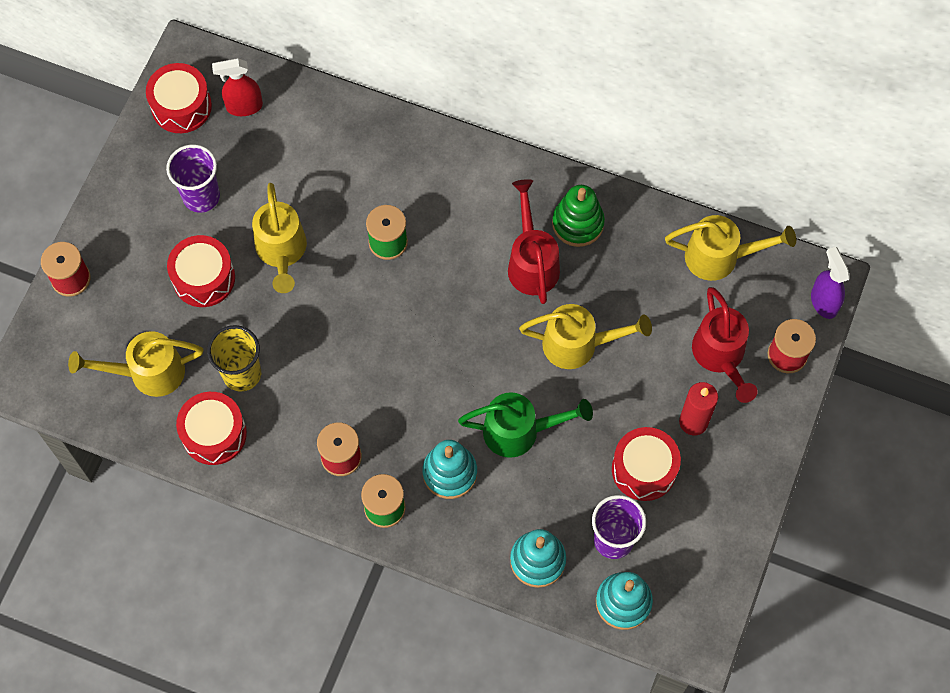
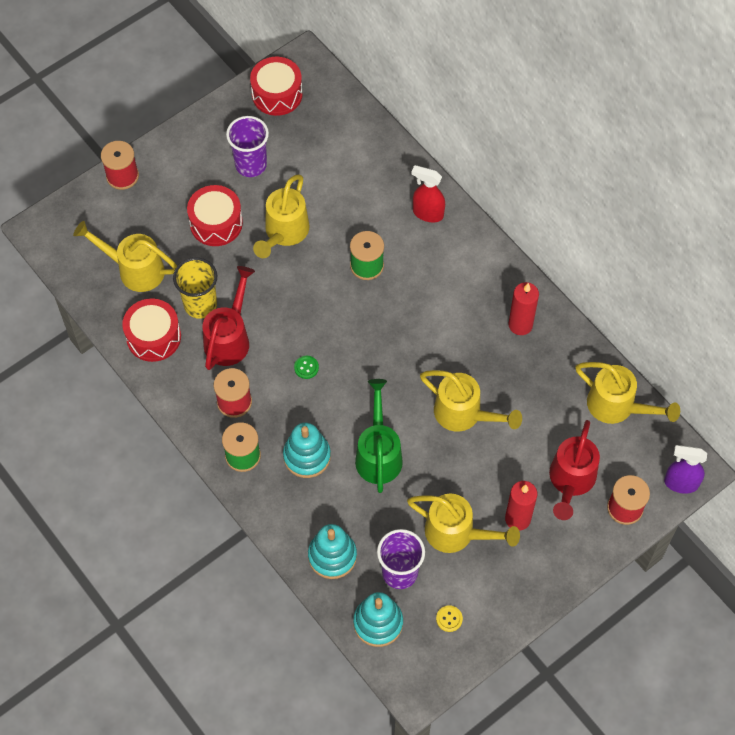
camera: 30 degrees right, 5 degrees down
red spray bottle [212,58,263,116] -> red spray bottle moved to [411,165,445,222]
green watering can [458,392,593,458] -> green watering can turned 120 degrees counterclockwise [355,379,403,493]
red watering can [508,179,560,304] -> red watering can moved to [202,266,255,370]
green stacking toy [552,185,605,247] -> red candle [508,282,539,335]
red drum [612,427,681,501] -> yellow watering can [407,494,520,553]
purple spray bottle [811,247,850,319] -> purple spray bottle turned 90 degrees counterclockwise [664,445,707,494]
none -> green button [294,356,319,379]
none -> yellow button [436,605,463,632]

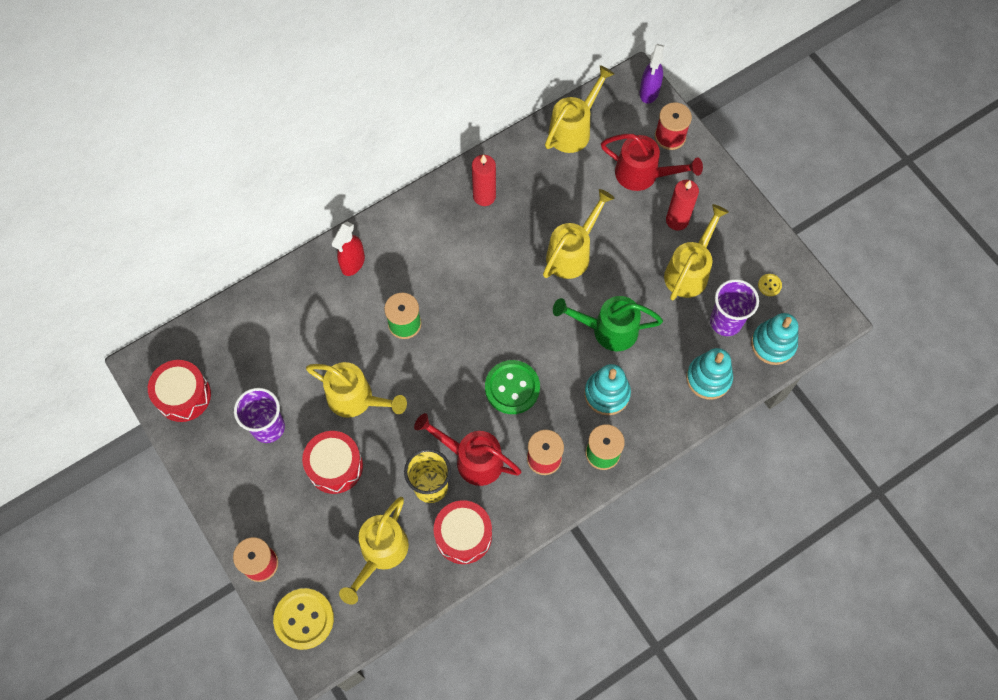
camera: 85 degrees left, 5 degrees up
green button [294,356,319,379] -> green button [485,360,540,414], size x2.27
none -> yellow button [273,588,334,650]

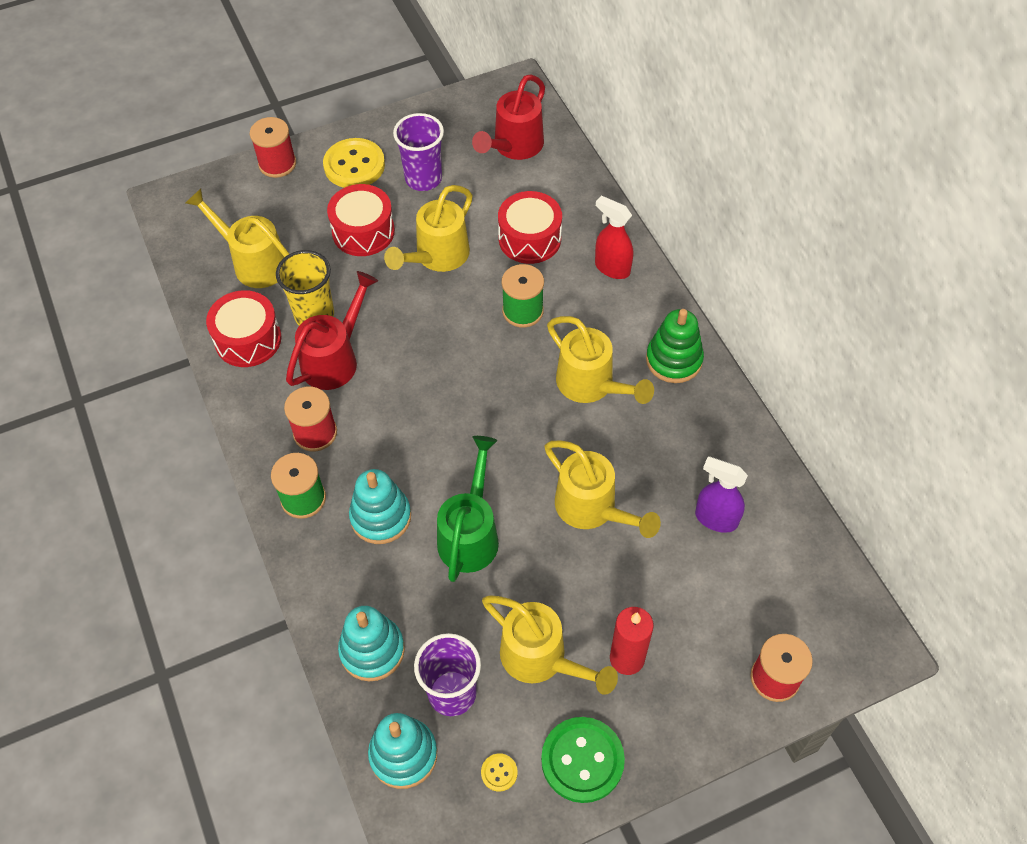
camera: 100 degrees right, 10 degrees down
red drum [148,360,211,422] -> red drum moved to [498,191,562,264]
yellow button [273,588,334,650] -> yellow button moved to [323,138,385,188]
red candle [472,155,496,206] -> none
green button [485,360,540,414] -> green button moved to [541,717,625,803]
yellow watering can [545,65,614,153] -> yellow watering can moved to [547,316,654,404]
red watering can [601,134,703,191] -> red watering can moved to [472,74,545,160]
purple spray bottle [640,44,664,104] -> purple spray bottle moved to [695,457,748,533]
none -> green stacking toy [646,309,704,383]

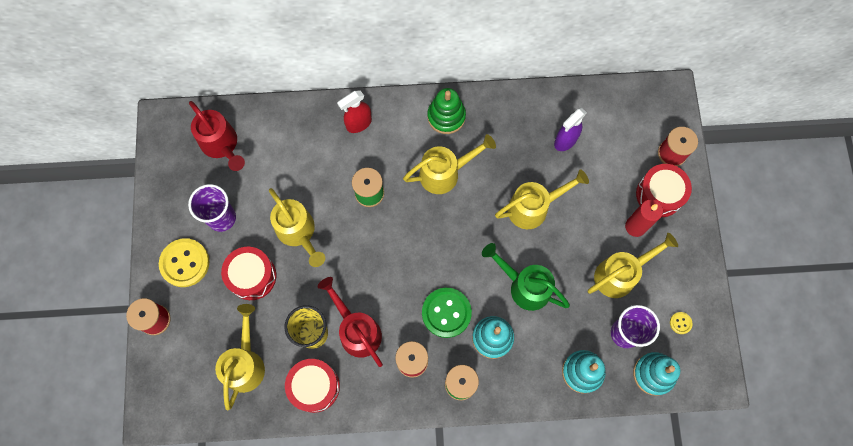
camera: 70 degrees left, 15 degrees up
yellow watering can [186,189,289,288] -> yellow watering can turned 135 degrees clockwise [215,304,265,410]
red drum [498,191,562,264] -> red drum moved to [636,164,692,217]
green button [541,717,625,803] -> green button moved to [422,288,472,338]

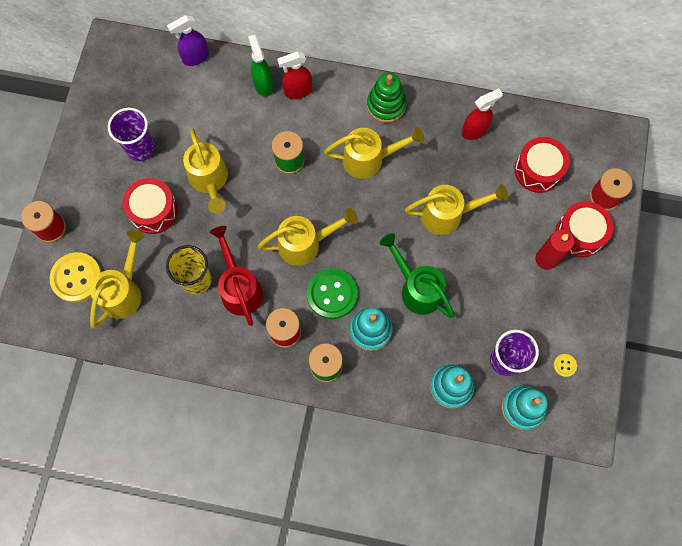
camera: 15 degrees right, 0 degrees up
yellow button [159,238,210,287] -> yellow button moved to [50,252,102,303]
red watering can [189,101,245,171] -> none
red drum [285,359,340,413] -> red drum moved to [515,137,570,193]
purple spray bottle [554,108,587,151] -> purple spray bottle moved to [167,15,209,66]
yellow watering can [588,233,678,298] -> yellow watering can moved to [257,208,358,266]
none -> green spray bottle [248,35,273,97]
none -> red spray bottle [462,88,503,140]

